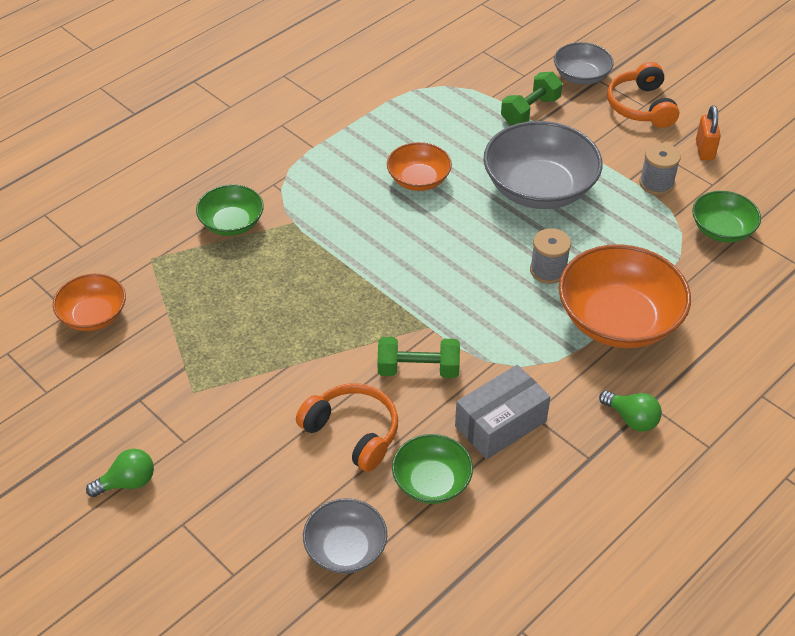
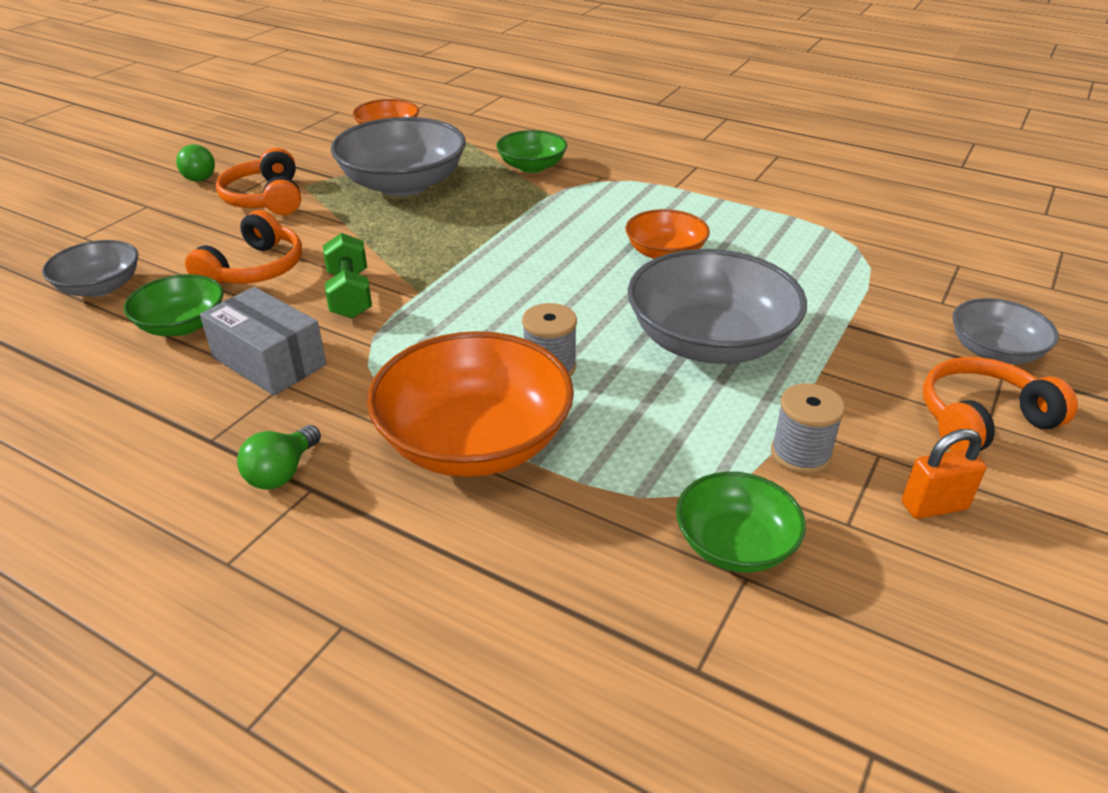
camera: 75 degrees right, 10 degrees down
green dumbbell [501,72,562,125] -> none
none -> orange headphones [216,148,301,215]
none -> grey bowl [331,117,466,196]

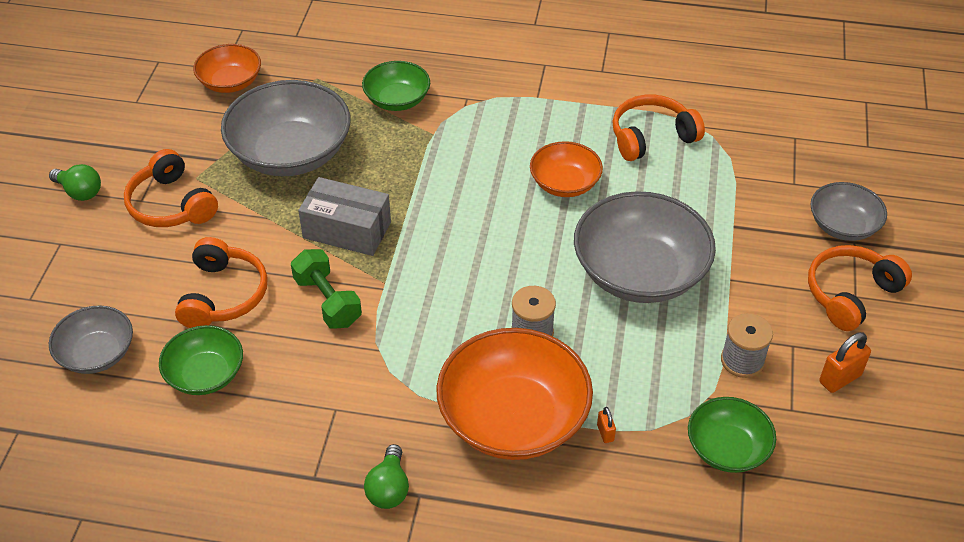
camera: 20 degrees left, 10 degrees up
grey box [200,287,326,396] -> grey box moved to [298,177,391,256]
none -> orange padlock [597,407,616,443]
none -> orange headphones [613,95,705,161]

